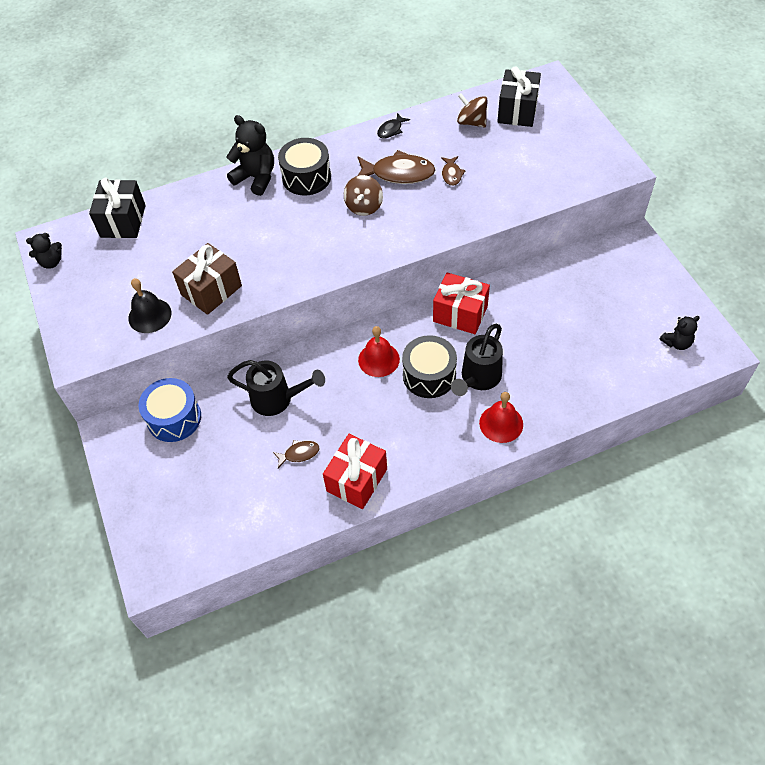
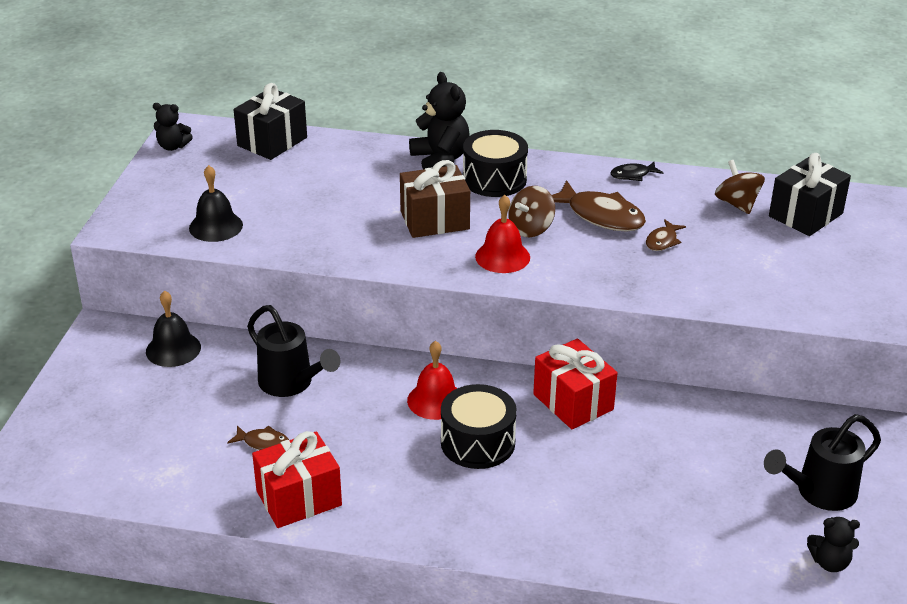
camera: 30 degrees right, 20 degrees down
blue drum [139,378,201,442] -> black bell [146,290,201,367]
brown gift [172,243,242,315] -> brown gift moved to [400,160,470,238]
black watering can [451,324,503,396] -> black watering can moved to [764,414,881,511]
red bell [479,392,523,443] -> red bell moved to [475,195,530,273]

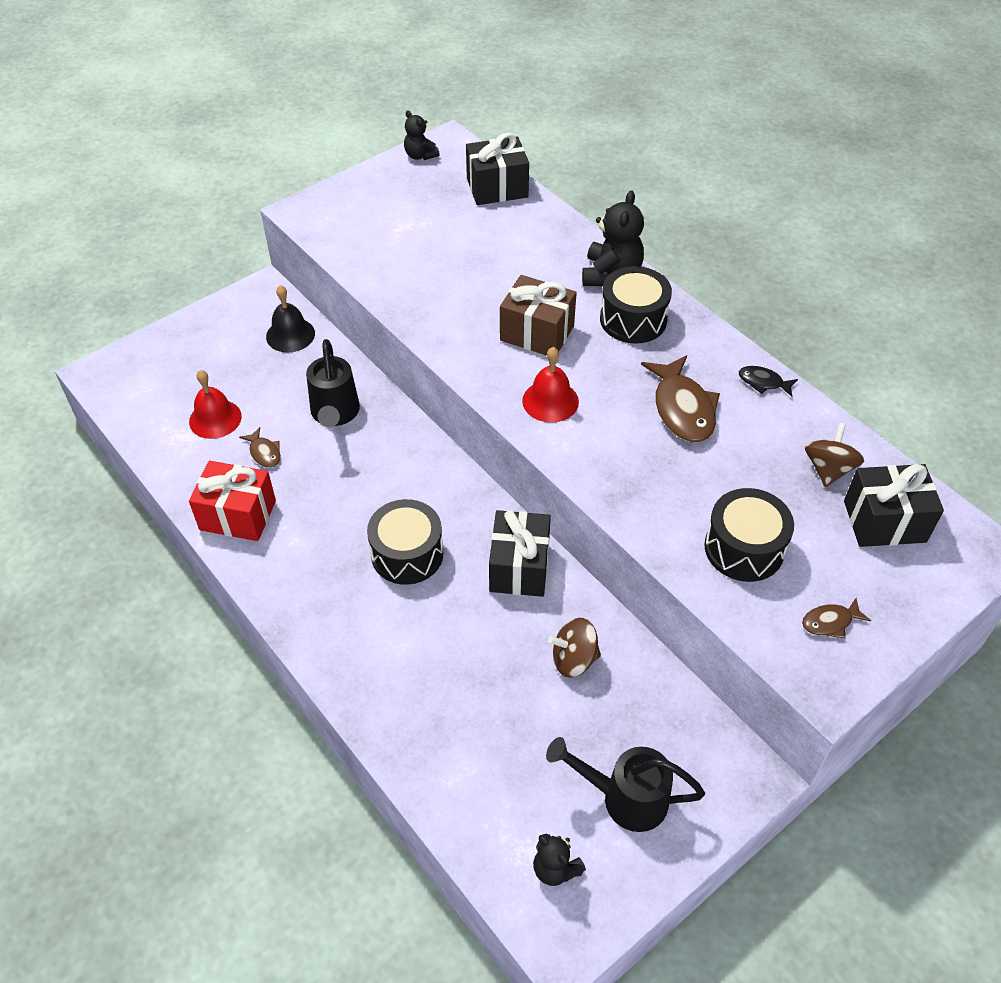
camera: 40 degrees right, 15 degrees up
black bell [189,165,243,242] -> none
red bell [407,341,457,420] -> red bell moved to [189,370,242,439]
brown spinning top [508,186,555,237] -> brown spinning top moved to [548,618,601,678]
red gift [533,338,618,429] -> black gift [489,510,551,597]
brown fish [646,219,686,251] -> brown fish moved to [802,598,871,638]
none -> black drum [704,488,794,582]

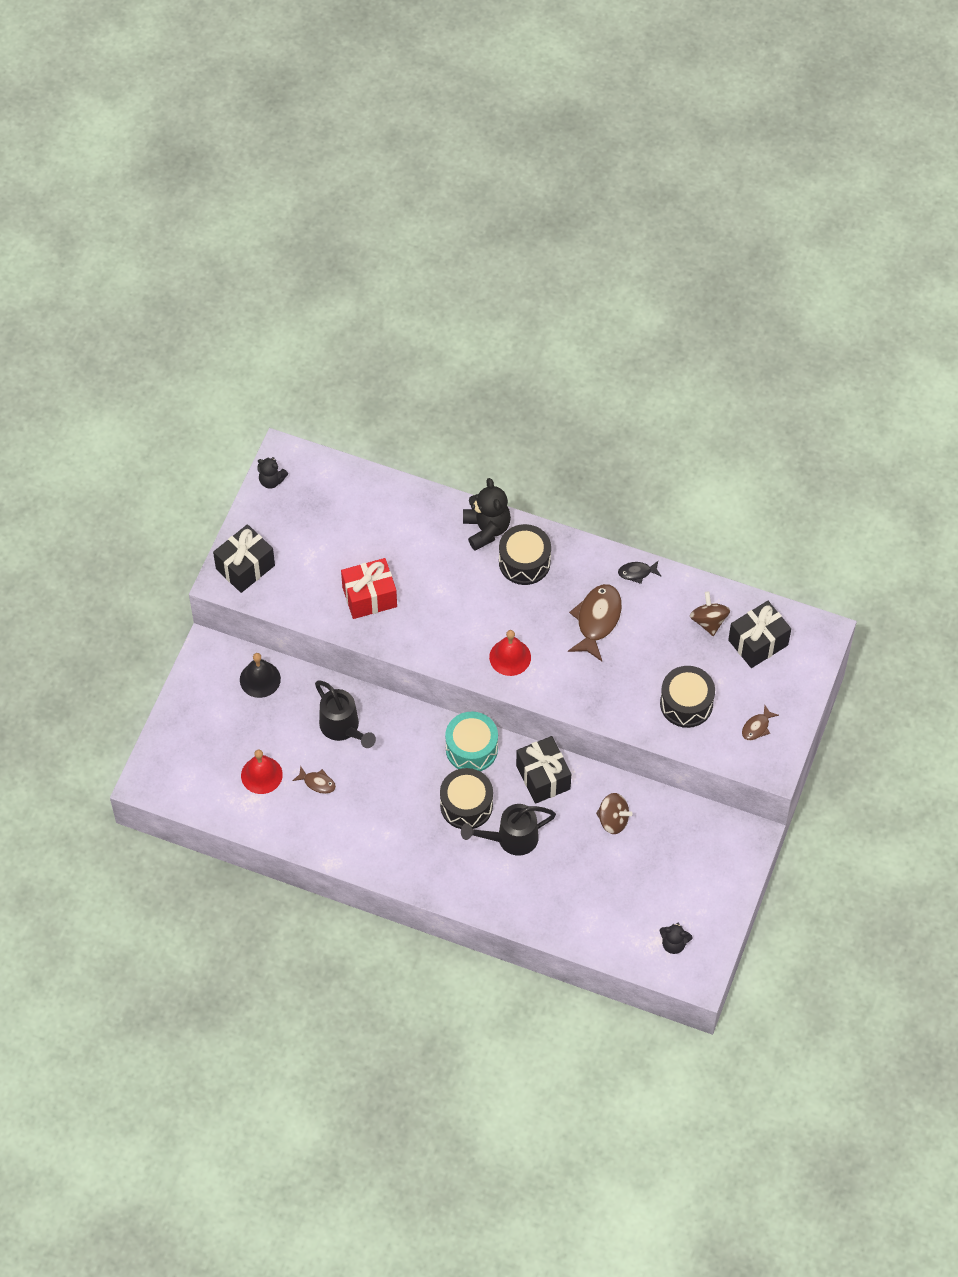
camera: 30 degrees left, 10 degrees up
red gift [189,461,276,541] -> red gift moved to [341,558,397,619]
black gift [466,132,529,205] -> black gift moved to [213,524,275,593]
brown gift [500,275,577,356] -> none
black watering can [546,737,705,832] -> black watering can moved to [461,804,556,856]
brown spinning top [548,618,601,678] -> brown spinning top turned 120 degrees counterclockwise [596,793,633,834]
brown fish [641,355,720,443] -> brown fish turned 120 degrees counterclockwise [568,584,622,661]
none -> turquoise drum [445,712,498,771]

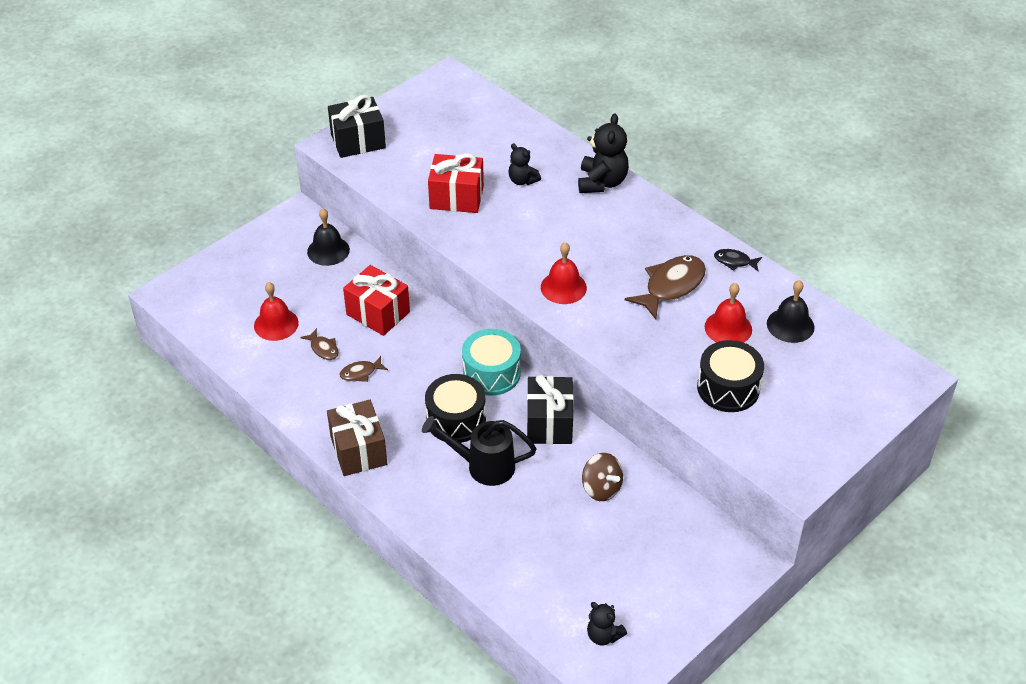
camera: 25 degrees right, 15 degrees down
black teddy bear [257,457,288,489] -> black teddy bear moved to [508,143,541,185]
black watering can [315,680,376,748] -> red gift [343,265,410,336]
black drum [499,524,551,585] -> none
brown spinning top [690,591,730,636] -> black bell [767,280,814,343]
black gift [728,601,791,668] -> none
brown fish [742,705,779,740] -> brown fish moved to [340,356,388,382]
none -> brown gift [327,400,387,476]
none -> red bell [705,283,752,343]

